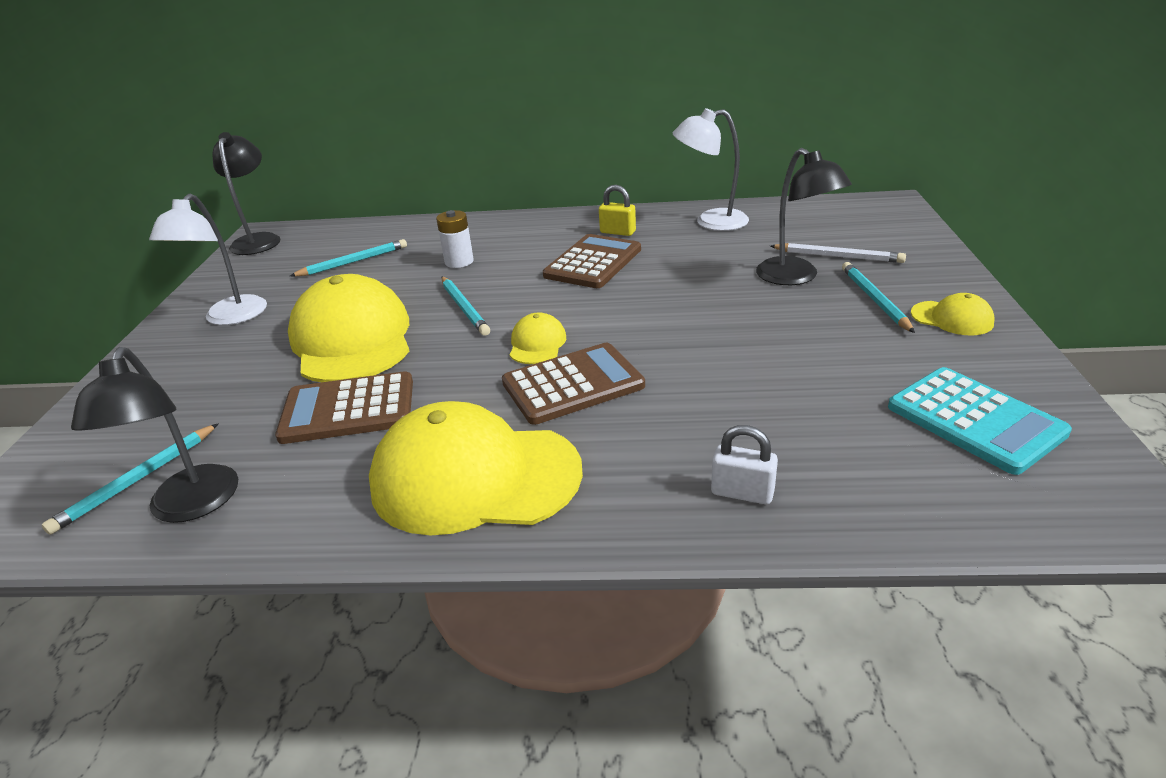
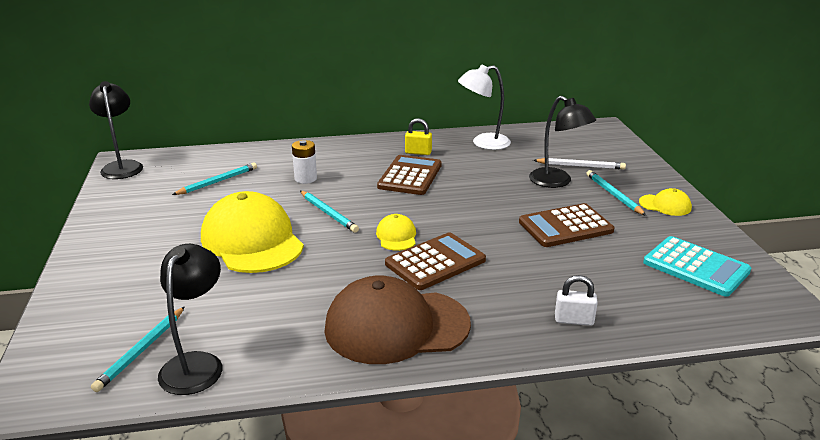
camera: 15 degrees left, 5 degrees down
black lamp [71,347,238,523] -> black lamp turned 150 degrees counterclockwise [158,244,223,395]
white lamp [149,193,267,325] -> none
brown calculator [275,371,413,444] -> brown calculator moved to [519,203,614,247]
yellow cap [369,401,583,536] -> brown cap [325,275,471,364]

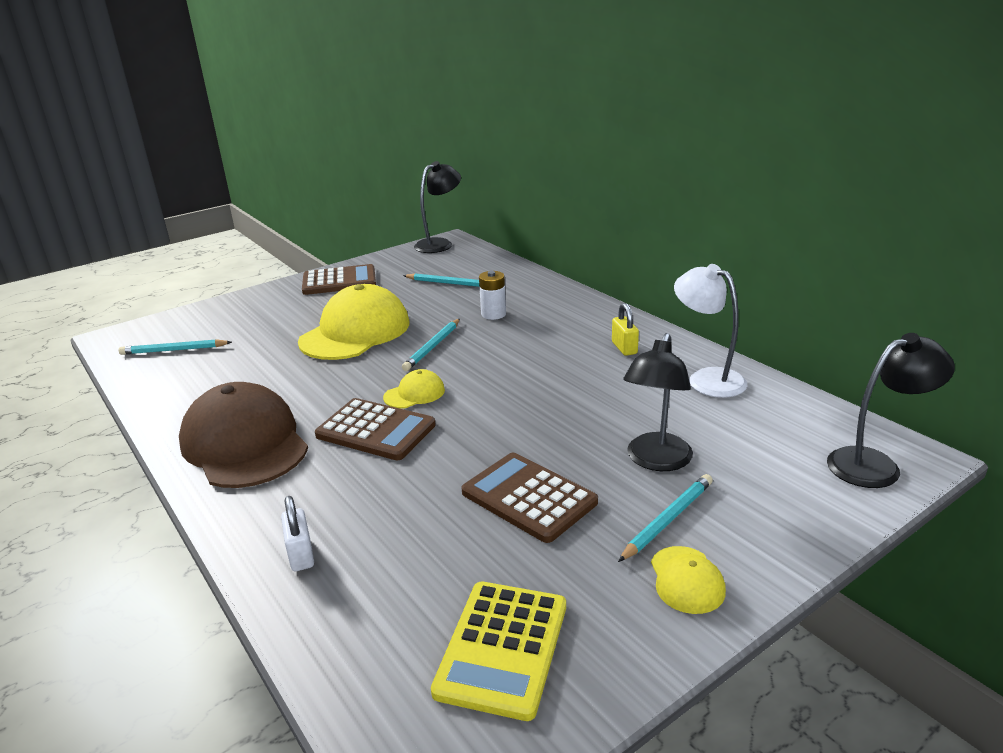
camera: 65 degrees right, 0 degrees up
black lamp [158,244,223,395] -> black lamp moved to [827,333,955,488]
brown calculator [377,155,442,195] -> brown calculator moved to [302,264,376,295]
white pencil [533,158,626,170] -> none
turquoise calculator [643,236,751,297] -> yellow calculator [431,582,566,721]

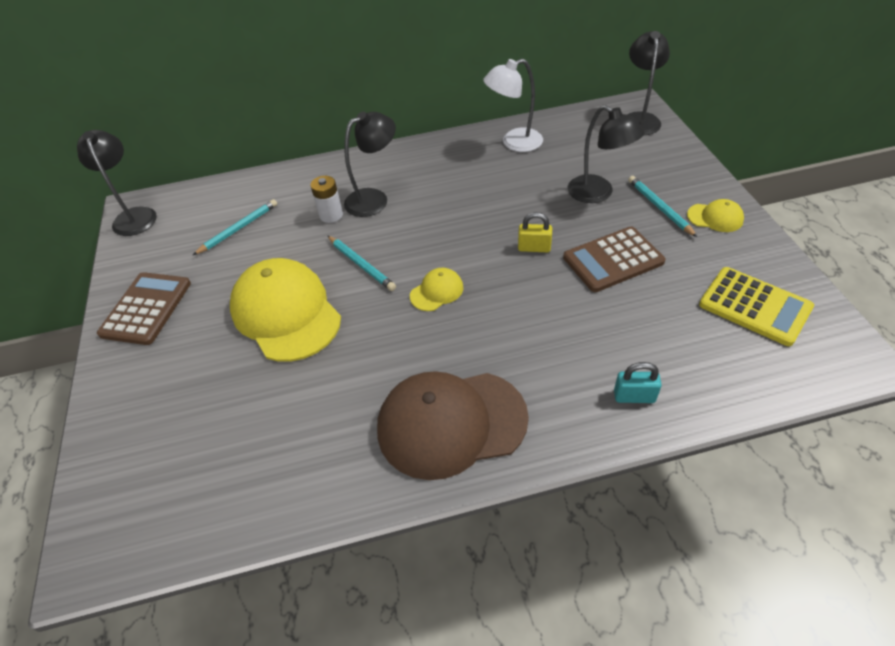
camera: 65 degrees left, 20 degrees up
turquoise pencil [119,339,232,355] -> none
white padlock [281,496,314,571] -> turquoise padlock [614,362,662,403]
brown calculator [315,398,436,460] -> none
yellow cap [383,369,445,408] -> yellow cap turned 60 degrees clockwise [410,268,463,311]
yellow padlock [612,303,639,356] -> yellow padlock moved to [518,212,552,252]
none -> black lamp [344,112,396,217]

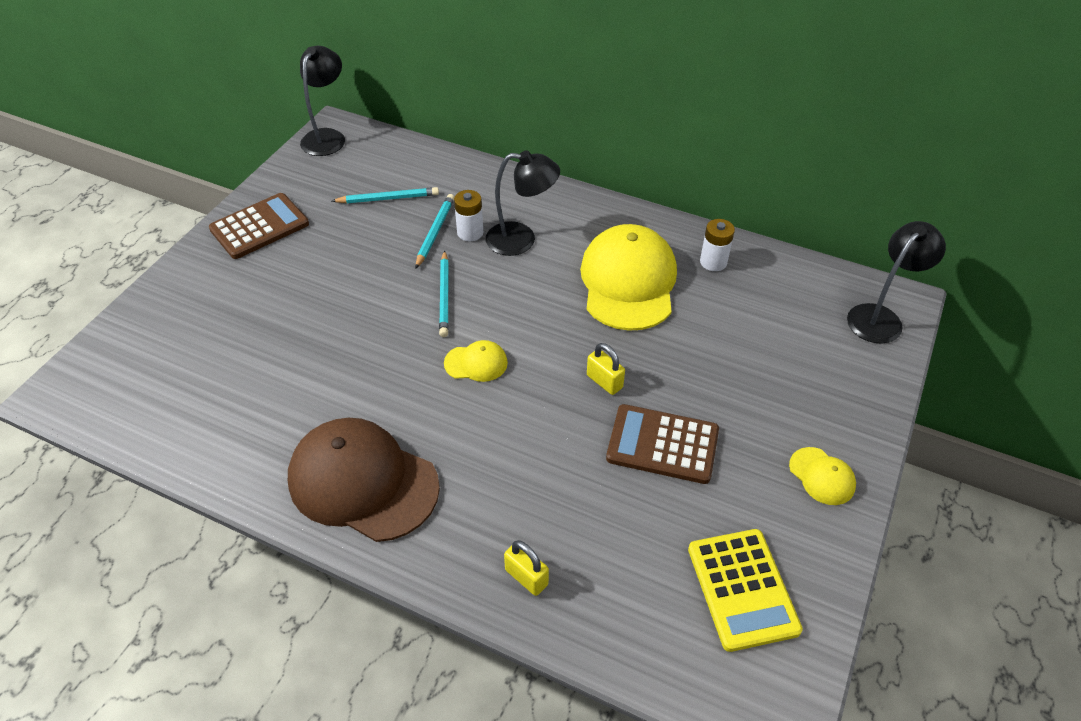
camera: 35 degrees right, 0 degrees up
yellow cap [230,258,341,362] -> yellow cap moved to [580,224,677,331]
white lamp [483,59,543,152] -> white battery [700,219,735,271]
black lamp [568,105,645,203] -> none
turquoise padlock [614,362,662,403] -> yellow padlock [504,540,549,596]
turquoise pencil [628,176,697,237] -> turquoise pencil moved to [415,194,454,269]

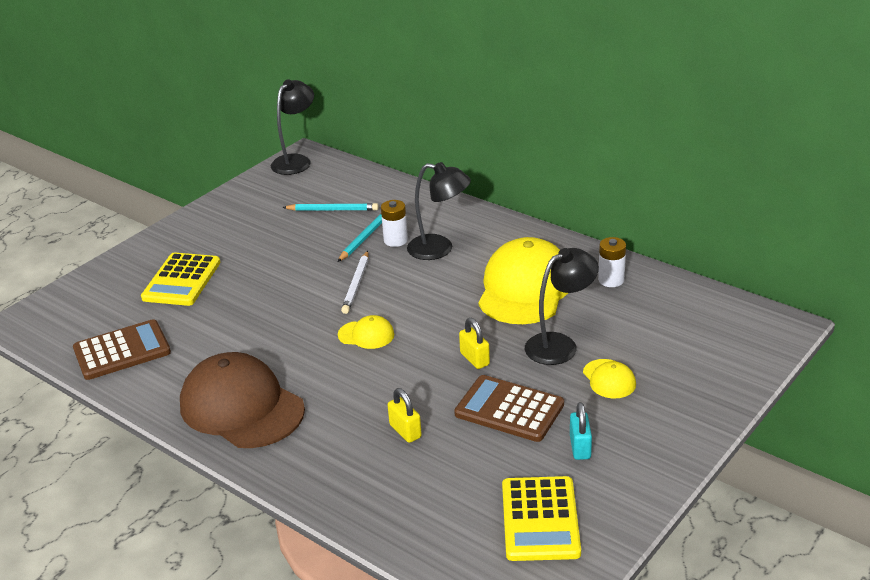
camera: 15 degrees right, 15 degrees down
brown calculator [209,193,309,259] -> brown calculator moved to [73,319,171,380]
turquoise pencil [439,250,449,337] -> white pencil [341,251,368,314]
yellow padlock [504,540,549,596] -> yellow padlock moved to [388,388,422,443]
yellow cap [789,447,856,505] -> yellow cap moved to [583,359,636,399]
black lamp [847,221,946,344] -> black lamp moved to [525,248,599,365]
none -> yellow calculator [141,253,221,306]
none -> turquoise padlock [570,402,592,460]

